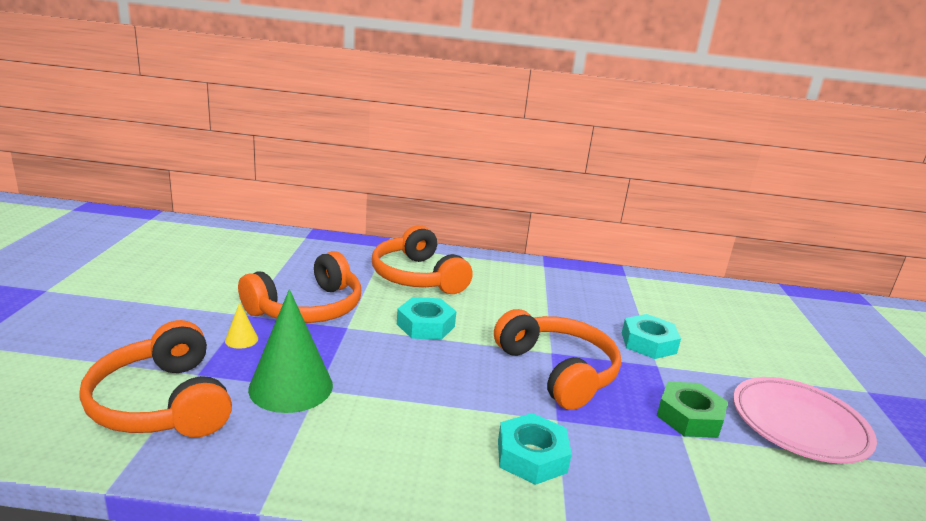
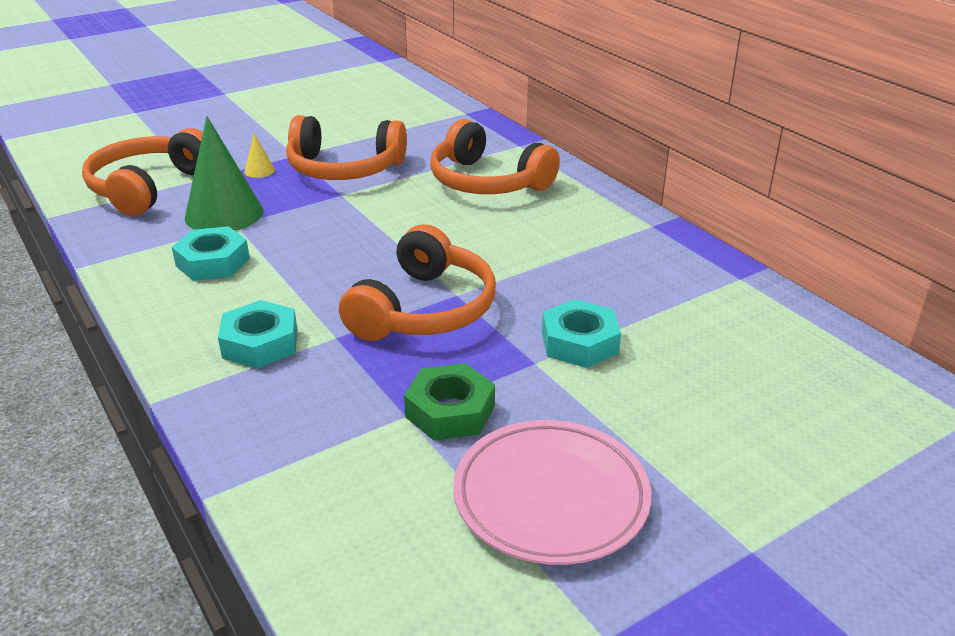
camera: 55 degrees right, 10 degrees up
orange headphones [372,225,473,294] -> orange headphones turned 75 degrees counterclockwise [430,119,560,194]
turquoise nut [397,297,456,340] -> turquoise nut moved to [172,226,250,281]

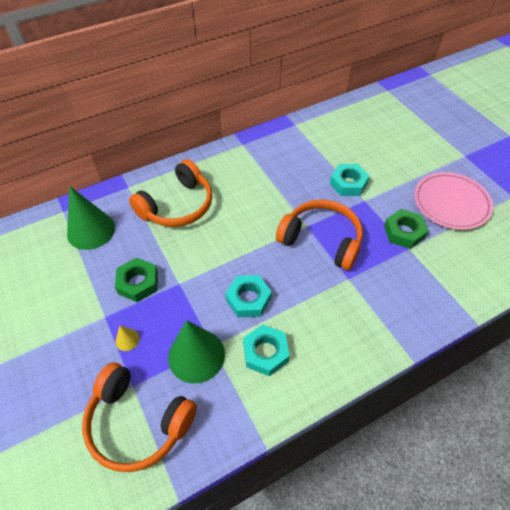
camera: 85 degrees left, 20 degrees up
turquoise nut [218,300,297,369] -> turquoise nut moved to [225,275,272,318]
orange headphones [286,115,407,180] -> green nut [115,258,158,302]
none -> green cone [67,186,115,250]

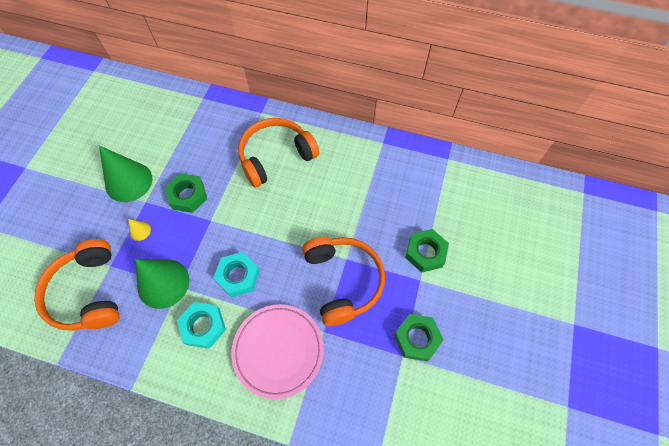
camera: 45 degrees right, 10 degrees up
green cone [67,186,115,250] -> green cone moved to [99,146,152,202]
orange headphones [129,159,213,227] -> orange headphones turned 150 degrees clockwise [238,118,319,188]
turquoise nut [330,164,370,196] -> green nut [405,229,449,273]
pink plate [414,172,493,230] -> pink plate moved to [231,304,324,399]

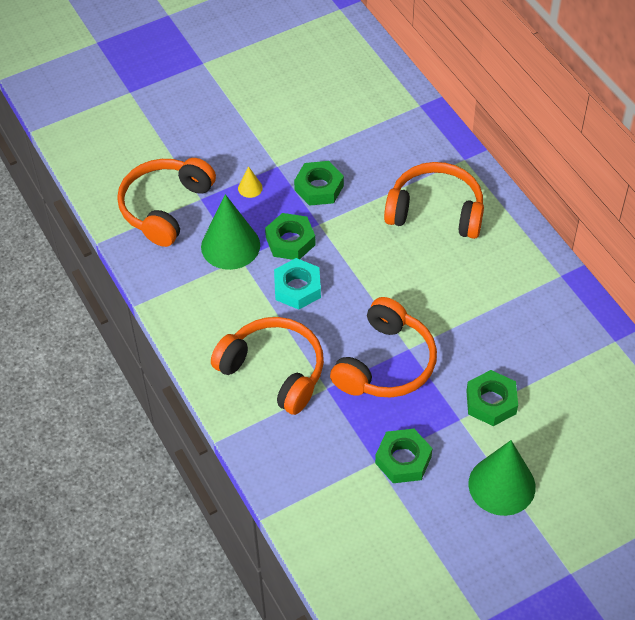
camera: 45 degrees right, 10 degrees down
green cone [99,146,152,202] -> green cone moved to [468,440,536,516]
turquoise nut [177,302,226,349] -> none
pink plate [231,304,324,399] -> orange headphones [211,317,324,415]
none -> green nut [265,213,316,260]

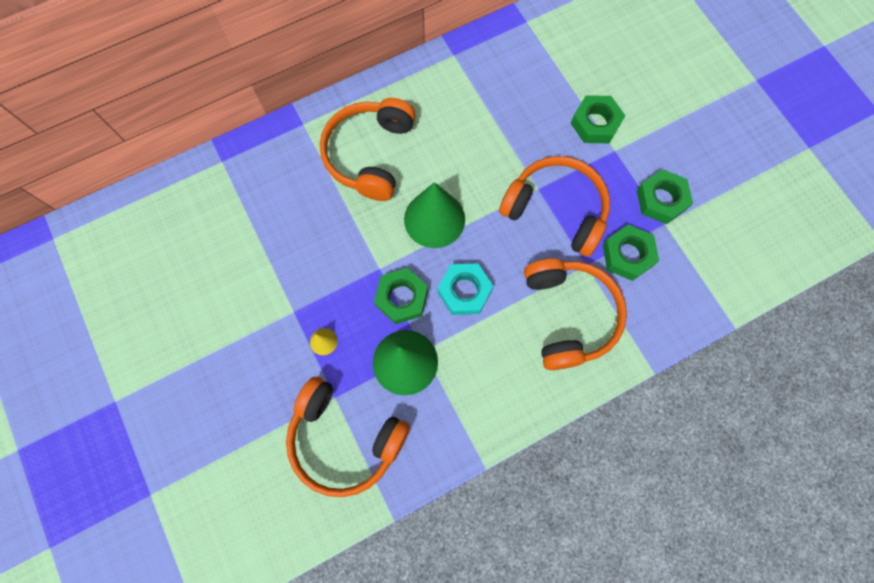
camera: 90 degrees left, 20 degrees up
orange headphones [211,317,324,415] -> orange headphones turned 135 degrees clockwise [524,258,627,370]
green nut [294,161,344,206] -> green nut moved to [603,224,659,281]
green cone [468,440,536,516] -> green cone moved to [404,182,465,248]

